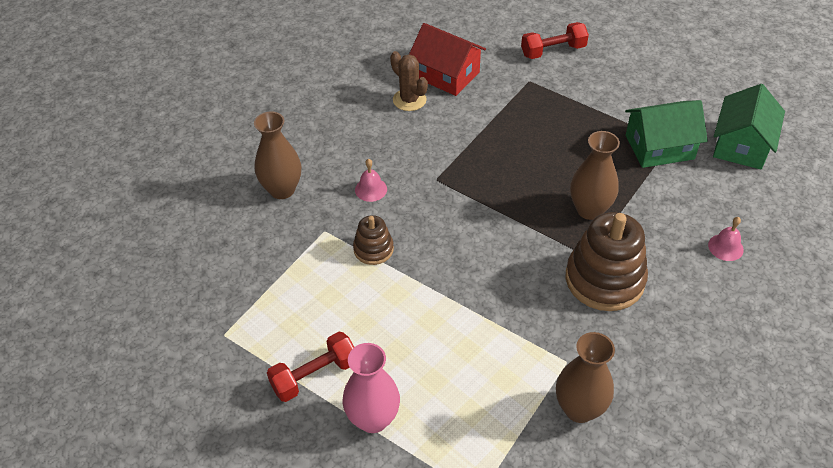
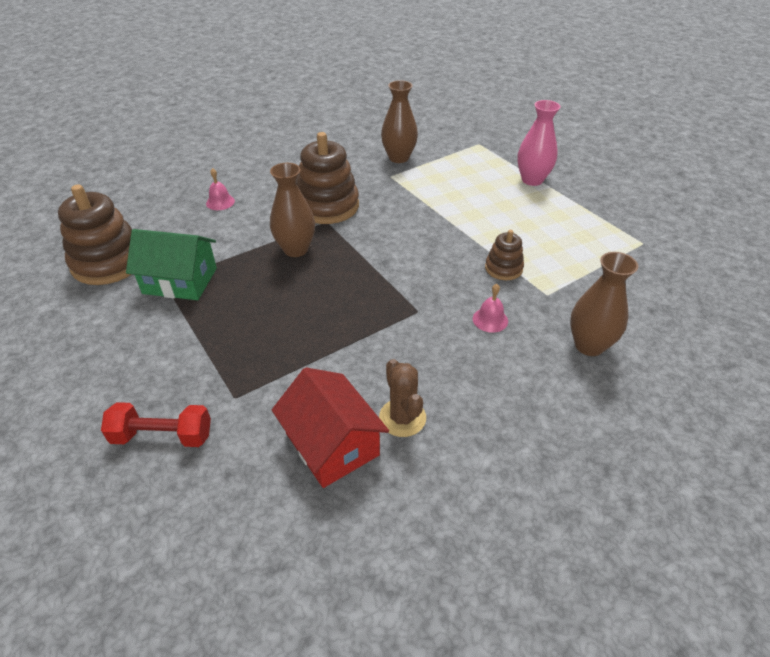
camera: 160 degrees left, 5 degrees down
red dumbbell [267,332,354,402] -> none
green house [713,84,785,170] -> brown stacking toy [58,185,132,285]

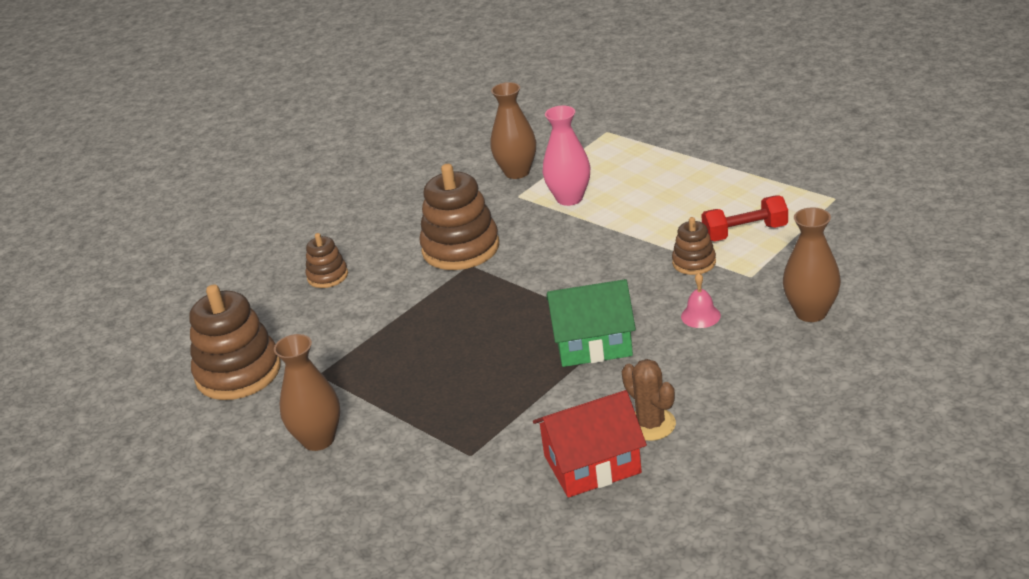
camera: 10 degrees left, 10 degrees down
red dumbbell [101,402,211,447] -> red dumbbell moved to [701,196,788,241]
green house [126,229,217,300] -> green house moved to [546,279,636,367]
pink bell [206,168,235,210] -> brown stacking toy [305,233,348,288]
brown vase [270,163,315,257] -> brown vase moved to [274,334,340,451]
red house [272,367,389,488] -> red house turned 60 degrees counterclockwise [533,390,647,498]
pink vase [517,100,561,186] -> pink vase moved to [543,105,590,206]

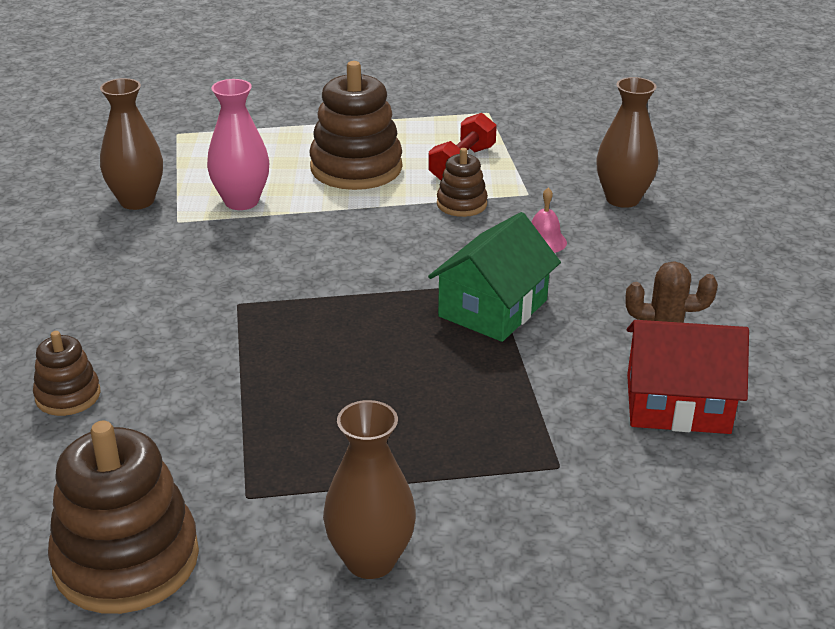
camera: 55 degrees left, 0 degrees up
brown stacking toy [420,164,499,270] -> brown stacking toy moved to [310,61,402,190]
red house [533,390,647,498] -> red house turned 75 degrees clockwise [627,320,749,434]

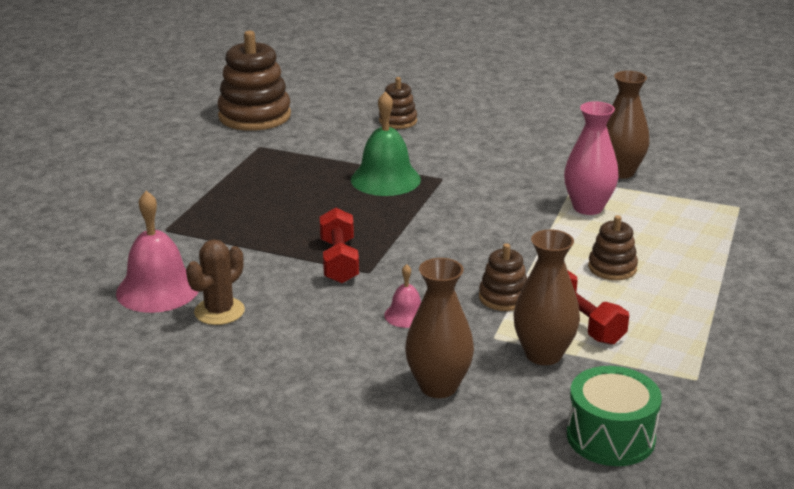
camera: 120 degrees right, 5 degrees down
brown stacking toy [310,61,402,190] -> brown stacking toy [588,215,638,280], size x0.52
brown vase [323,400,416,579] -> brown vase moved to [514,229,580,365]
green house [428,212,561,342] -> red dumbbell [319,208,359,283]
red house [627,320,749,434] -> pink bell [116,191,198,313]
none -> green bell [351,91,421,196]
none -> green drum [567,366,662,466]

